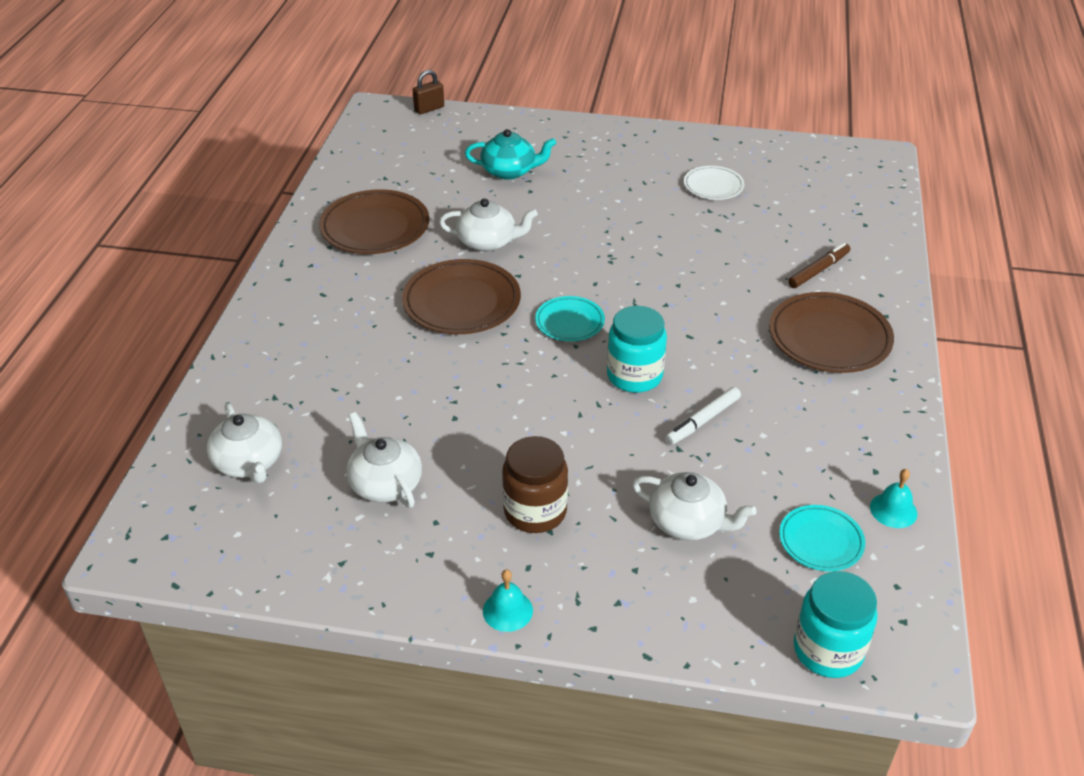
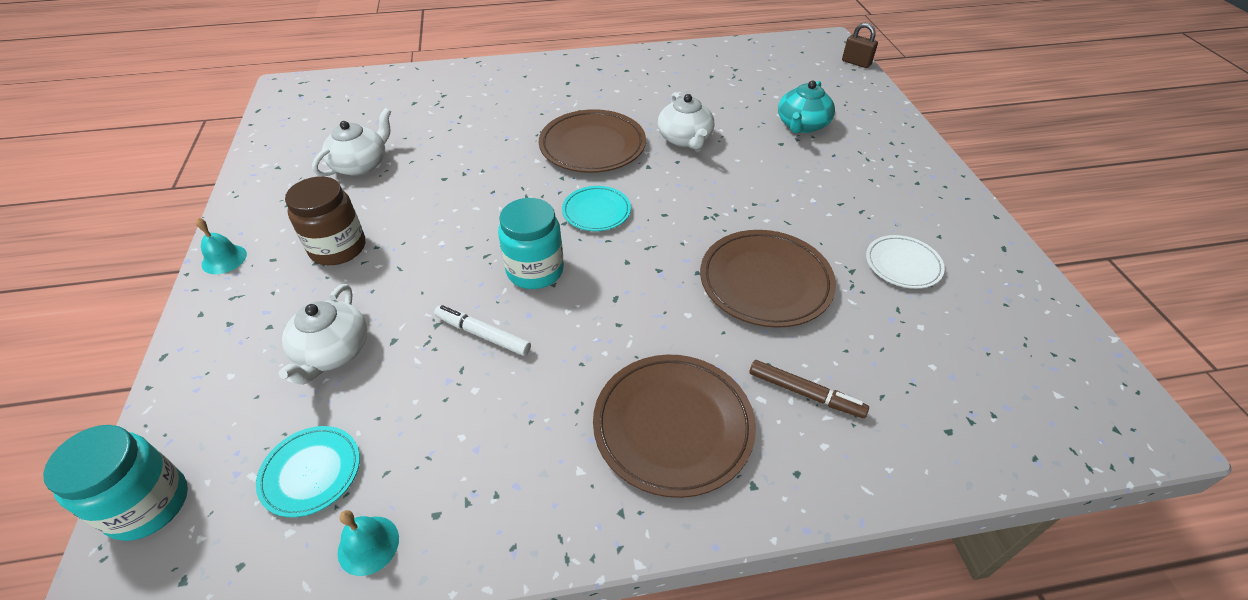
camera: 70 degrees right, 5 degrees up
white teapot [207,403,282,483] -> none
brown plate [319,189,429,254] -> brown plate moved to [700,230,836,328]
turquoise teapot [465,129,556,180] -> turquoise teapot turned 45 degrees clockwise [778,81,835,133]

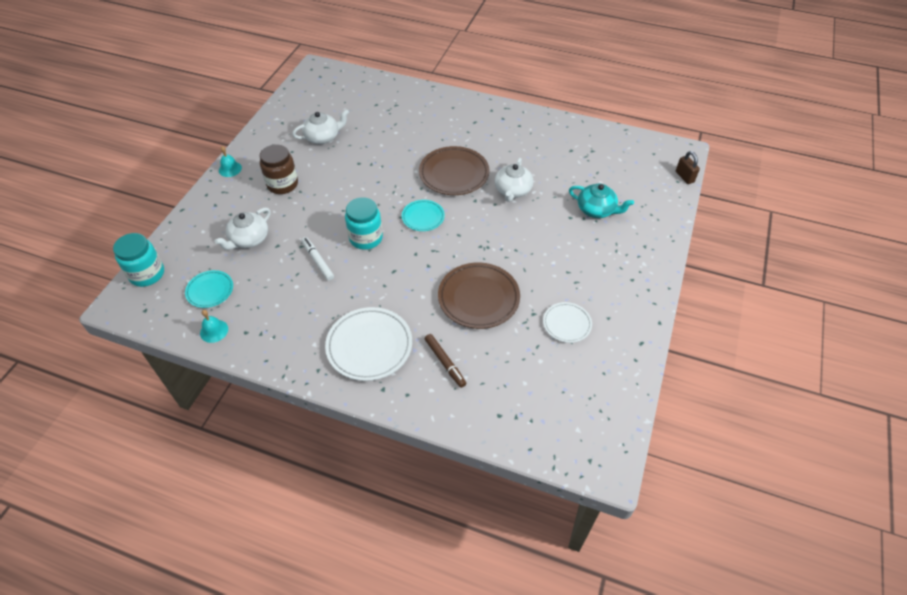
camera: 30 degrees right, 5 degrees up
brown plate [593,355,756,498] -> white plate [325,307,412,381]
turquoise teapot [778,81,835,133] -> turquoise teapot turned 120 degrees counterclockwise [569,184,634,218]

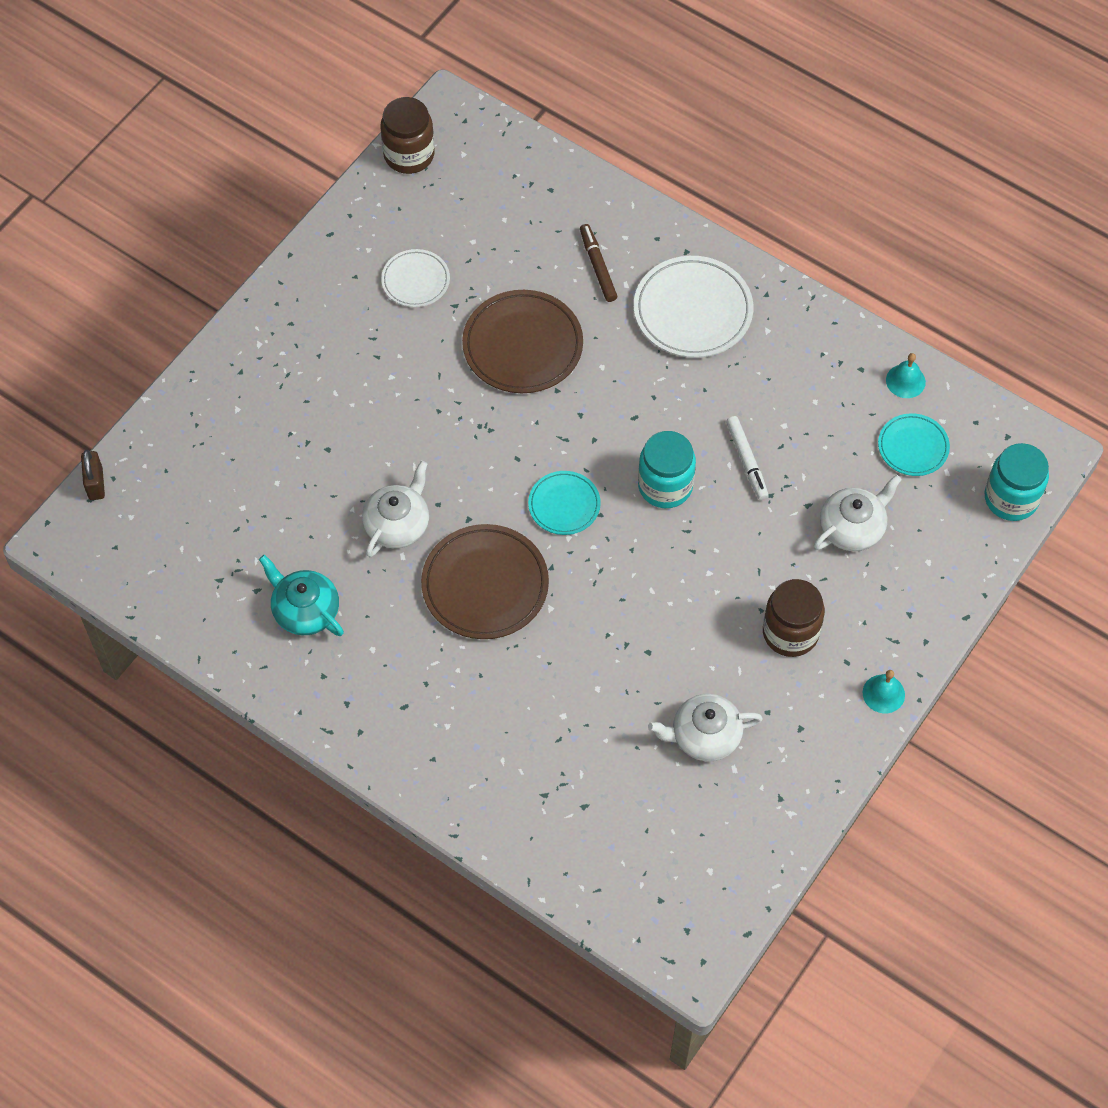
camera: 165 degrees left, 10 degrees up
turquoise teapot [569,184,634,218] -> turquoise teapot moved to [259,555,344,636]
none -> brown jar [380,97,435,174]

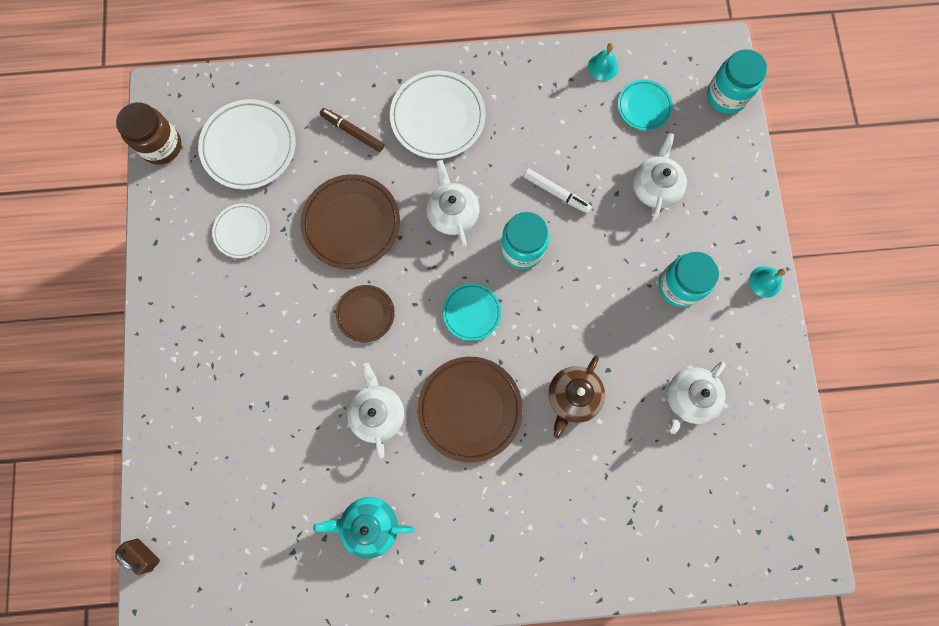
camera: 40 degrees left, 15 degrees up
brown jar [763,579,825,657] -> turquoise jar [659,252,719,307]
none -> white plate [198,99,296,190]
none -> brown plate [336,285,395,342]
none -> white teapot [426,160,480,247]
none -> brown teapot [548,355,605,438]

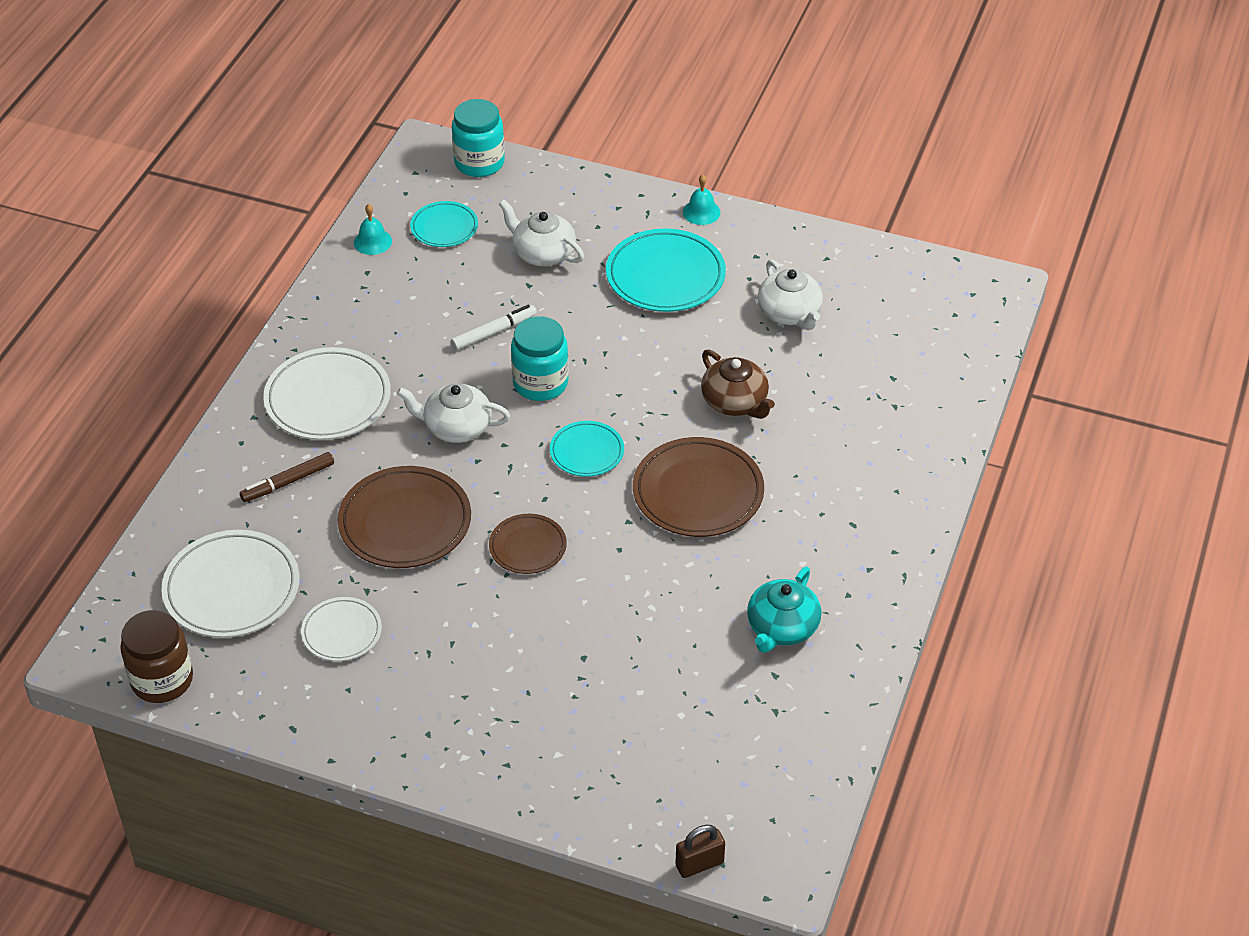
camera: 65 degrees left, 30 degrees down
white teapot [347,363,404,459] -> none
turquoise jar [659,252,719,307] -> turquoise plate [606,228,726,312]

